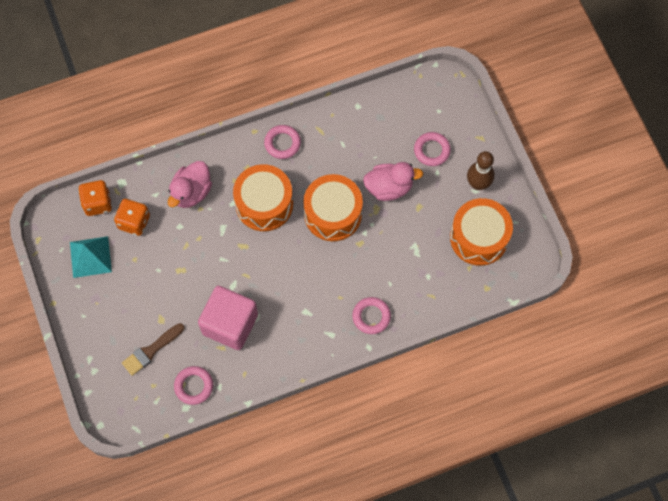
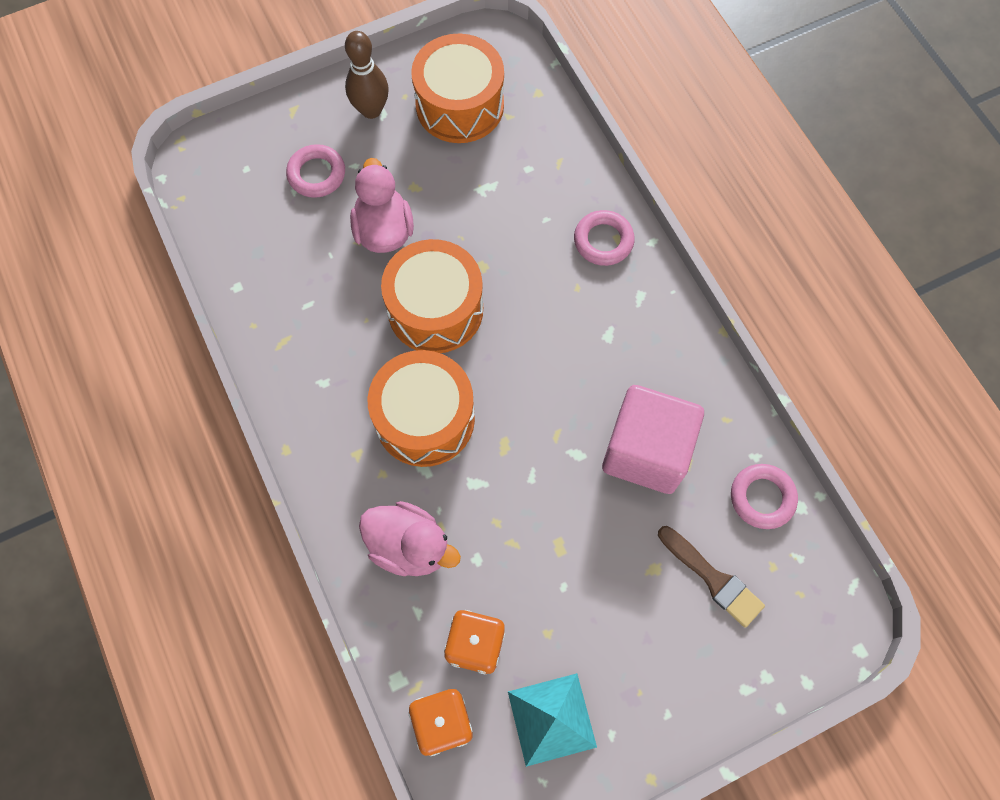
camera: 95 degrees left, 0 degrees up
pink ring [264,125,301,159] -> none

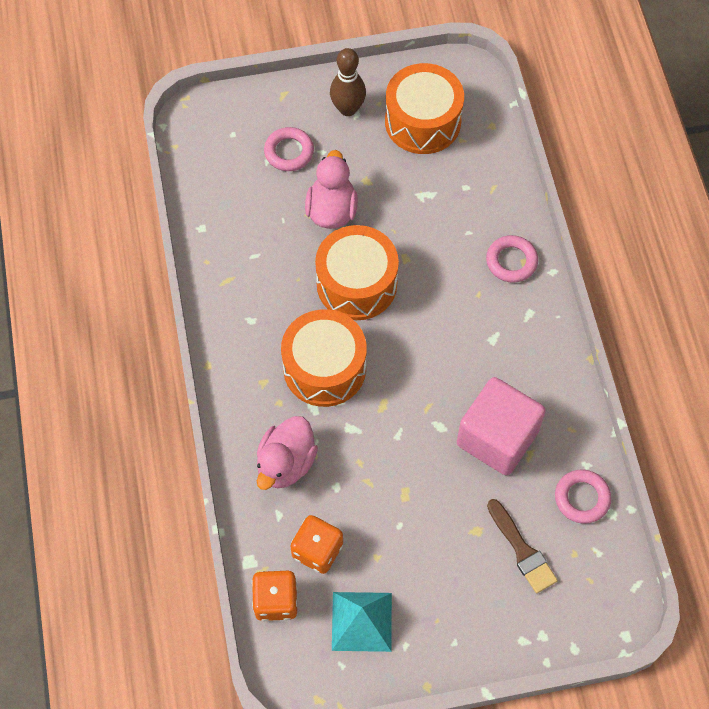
camera: 15 degrees right, 5 degrees down
pink duck [359,501,461,576] -> pink duck turned 75 degrees clockwise [257,416,318,490]

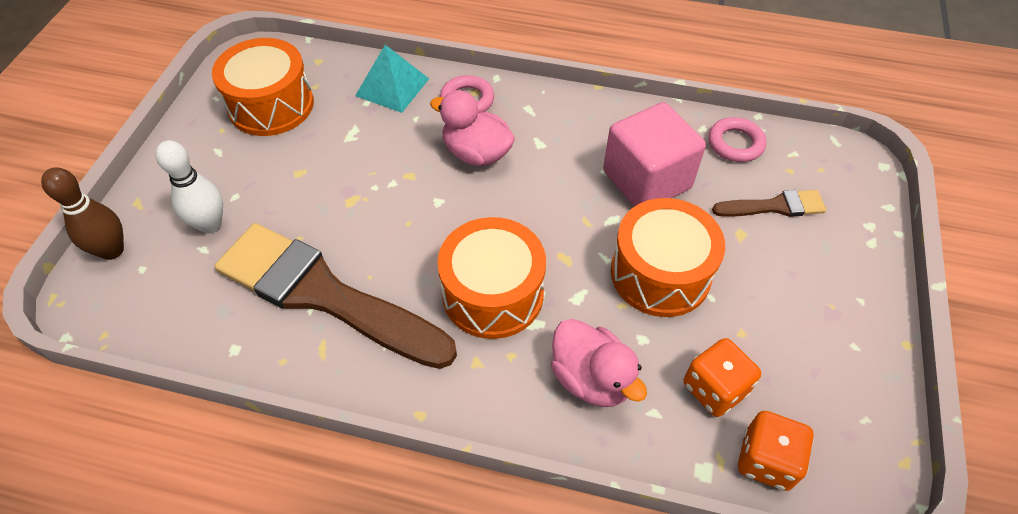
camera: 65 degrees left, 10 degrees down
pink ring [264,127,314,171] -> white bowling pin [156,140,223,234]
pink duck [305,150,358,229] -> pink duck moved to [430,90,515,166]
orange drum [315,225,399,320] -> orange drum moved to [611,198,725,317]
brown bowling pin [330,48,366,116] -> brown bowling pin moved to [41,167,124,260]
turquoise pyramid [332,592,392,652] -> turquoise pyramid moved to [355,45,429,113]
none -> brown brush [215,223,457,369]

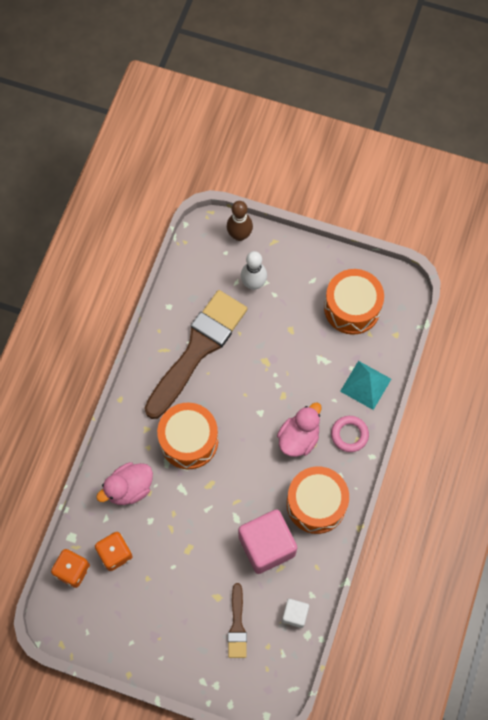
camera: 95 degrees right, 15 degrees up
orange drum [611,198,725,317] -> orange drum moved to [287,466,349,534]
pink ring [708,117,766,162] -> white cube [282,599,309,628]

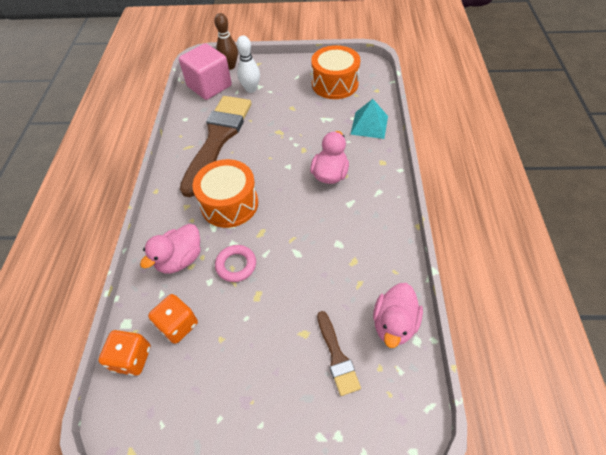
camera: 15 degrees left, 15 degrees down
pink cube [238,509,297,574] -> pink cube moved to [179,43,232,100]
white cube [282,599,309,628] -> pink duck [373,283,423,348]
orange drum [287,466,349,534] -> none
pink ring [331,416,369,452] -> pink ring moved to [215,245,256,282]

